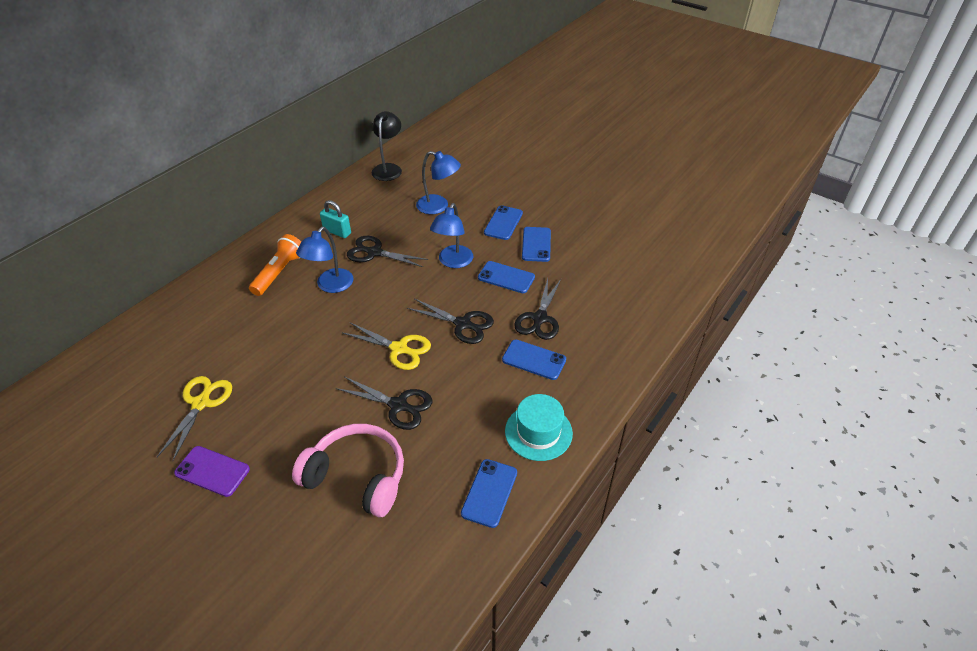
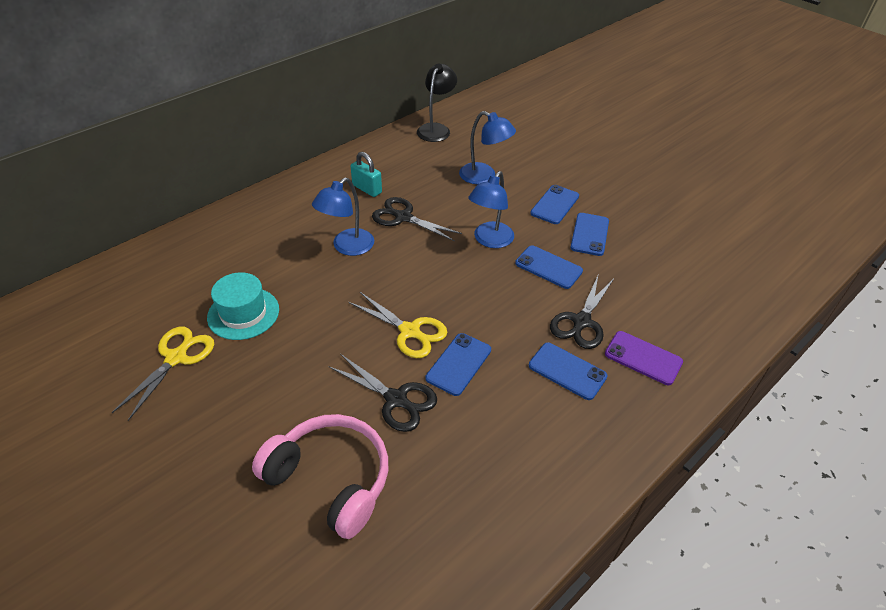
camera: 10 degrees right, 0 degrees up
purple phone [174,446,250,497] -> purple phone moved to [605,331,683,385]
orange flashlight [249,234,301,296] -> none
black scissors [407,298,494,344] -> none
blue phone [461,459,517,528] -> blue phone moved to [426,333,491,396]
turquoise hat [505,394,573,461] -> turquoise hat moved to [207,272,279,340]

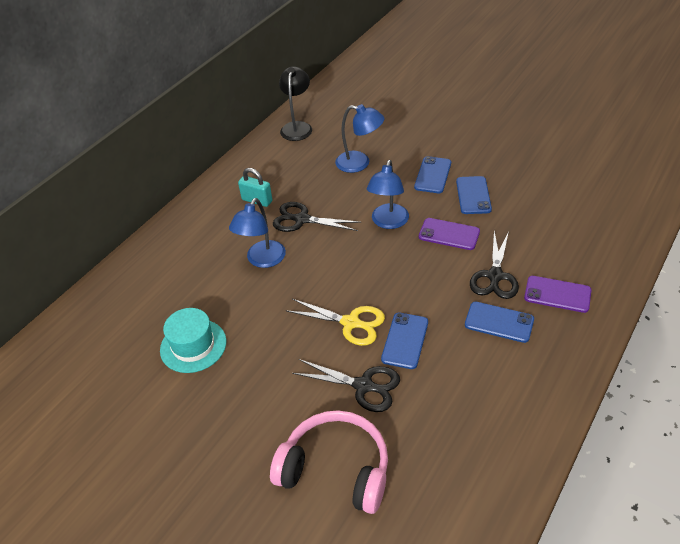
camera: 10 degrees left, 0 degrees up
yellow scissors [112,327,214,421] -> none
blue phone [515,245,583,289] -> purple phone [419,218,480,250]

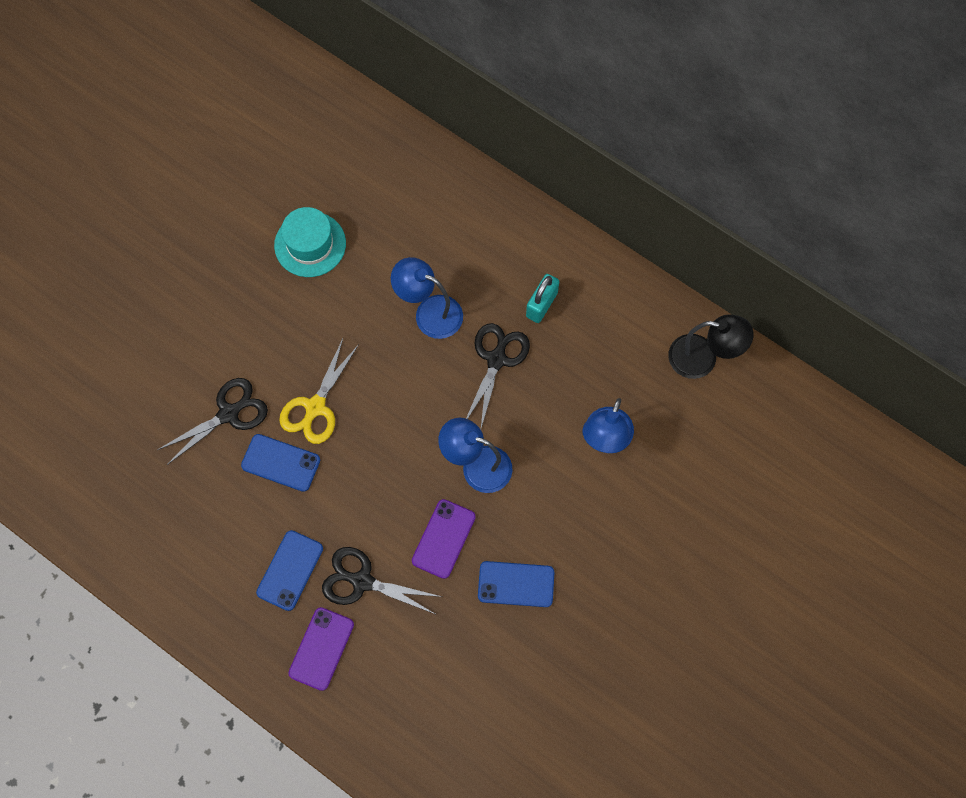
camera: 90 degrees right, 25 degrees up
pink headphones [270,410,388,514] -> none
black scissors [292,359,400,412] -> black scissors turned 150 degrees counterclockwise [157,378,268,465]
blue phone [414,156,451,193] -> none

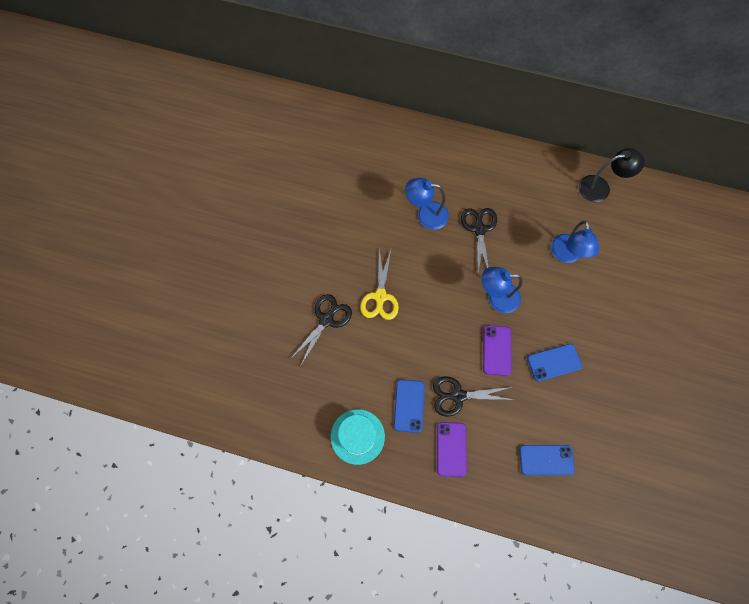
camera: 20 degrees left, 0 degrees up
blue phone [241,434,320,492] -> blue phone moved to [519,445,575,475]
turquoise hat [274,207,346,277] -> turquoise hat moved to [331,409,385,465]
turquoise padlock [526,274,559,323] -> none

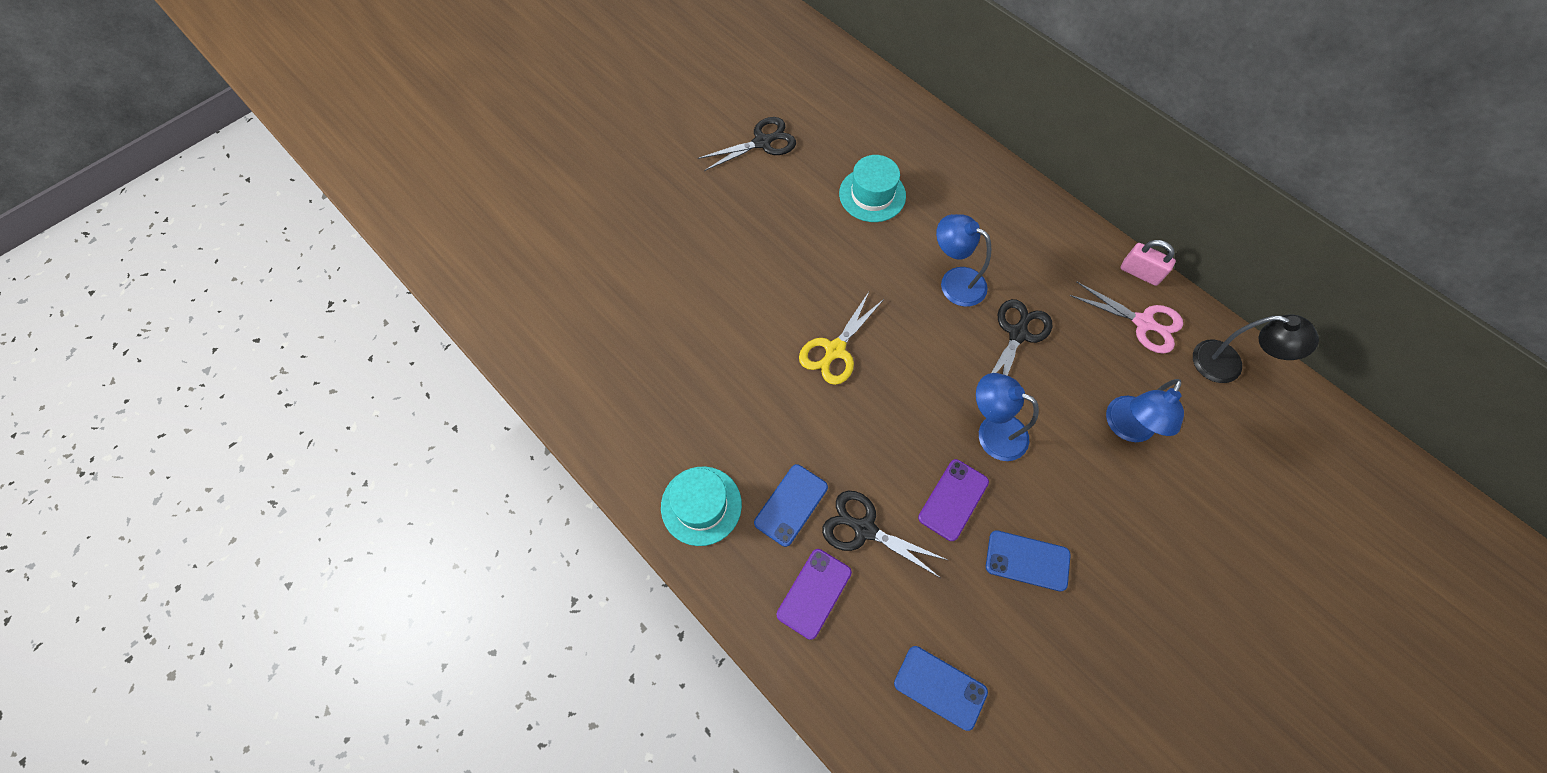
camera: 30 degrees right, 5 degrees down
black scissors [291,294,352,367] -> black scissors moved to [698,117,796,171]
none -> turquoise hat [839,155,906,222]
none -> pink scissors [1069,282,1183,354]
none -> pink padlock [1121,240,1176,286]

